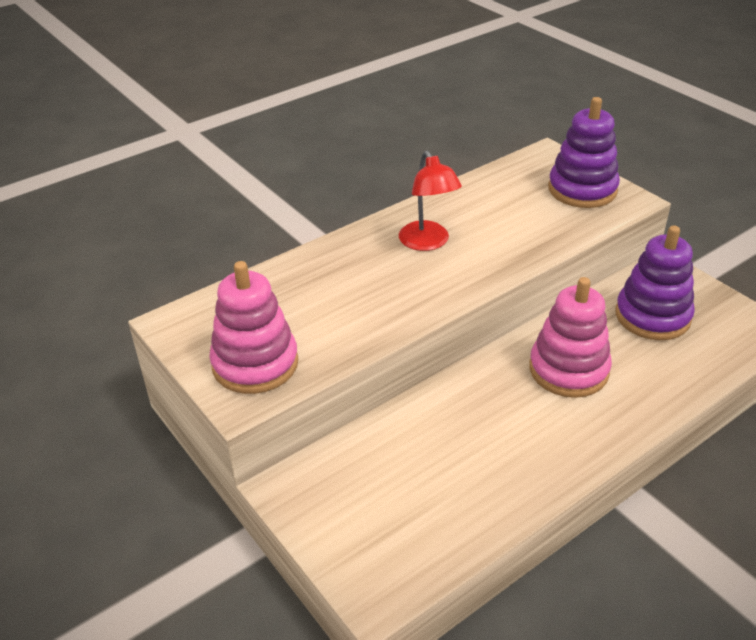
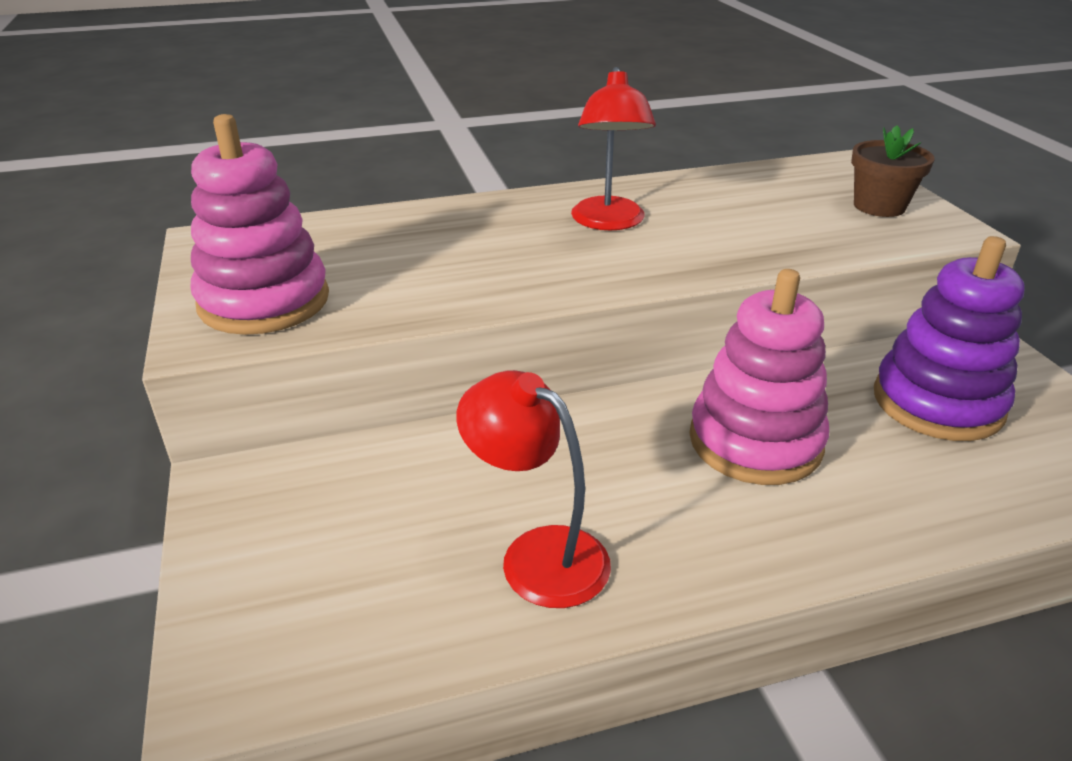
camera: 20 degrees right, 5 degrees down
purple stacking toy [548,97,620,208] -> brown flower pot [851,125,935,217]
none -> red lamp [456,370,611,608]

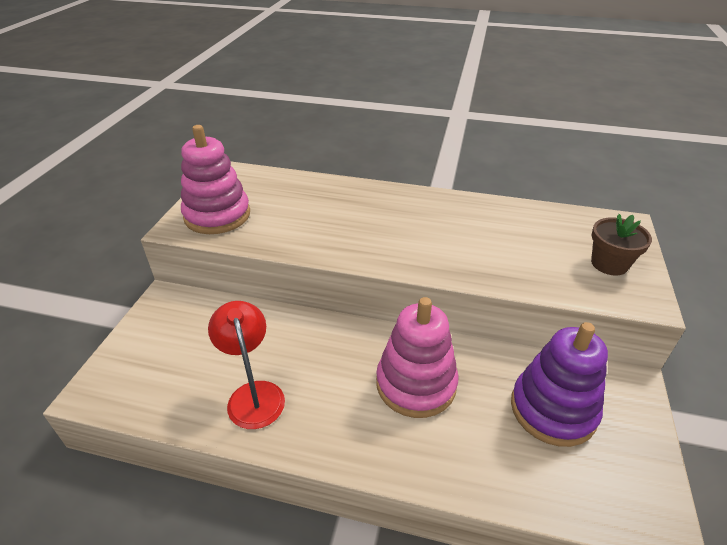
camera: 30 degrees right, 5 degrees up
red lamp [571,67,656,230] -> none

